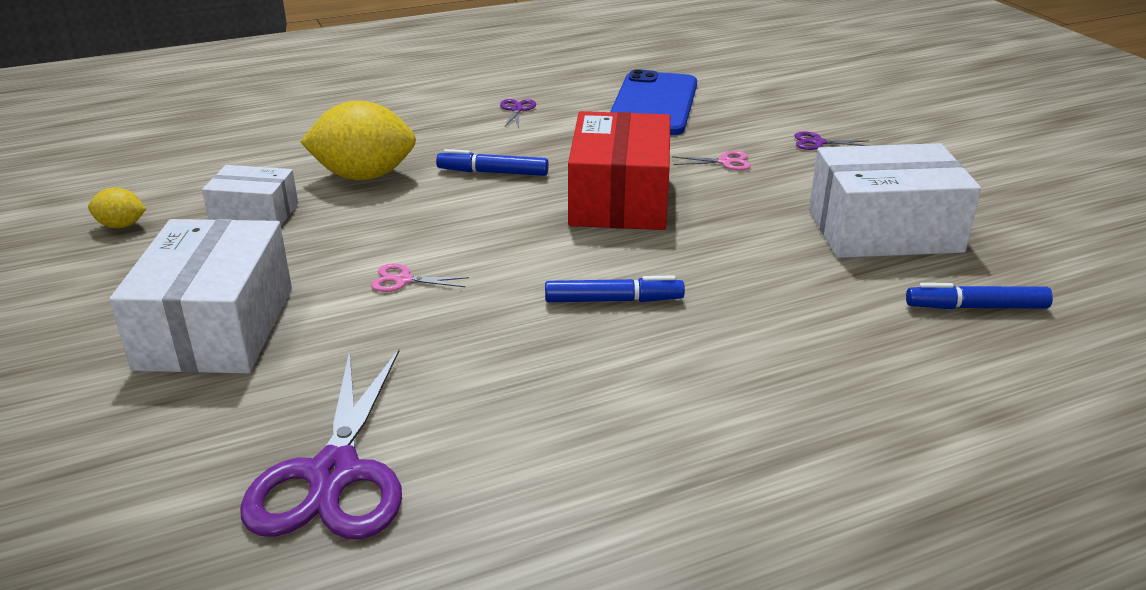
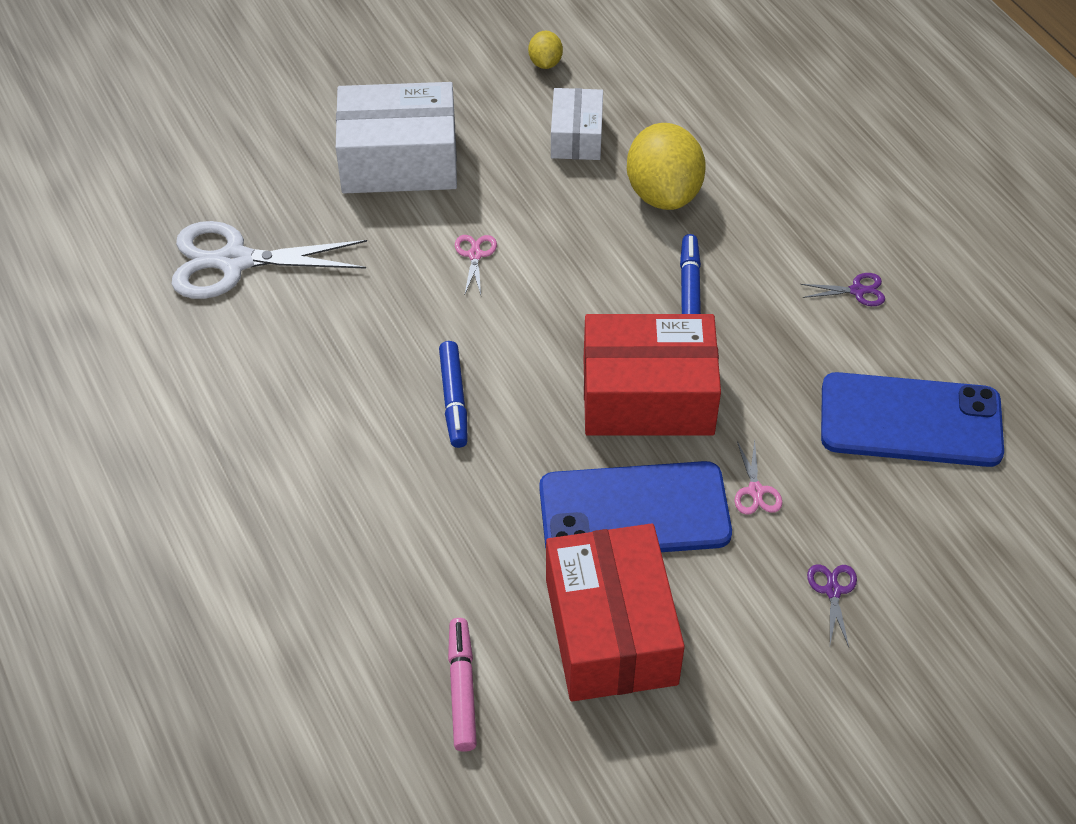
camera: 85 degrees right, 20 degrees up
purple scissors [240,349,402,539] -> white scissors [172,221,367,299]
white box [809,143,981,258] -> red box [546,523,685,702]
blue marker [906,283,1053,309] -> pink marker [448,618,477,752]
none -> blue phone [539,461,732,552]

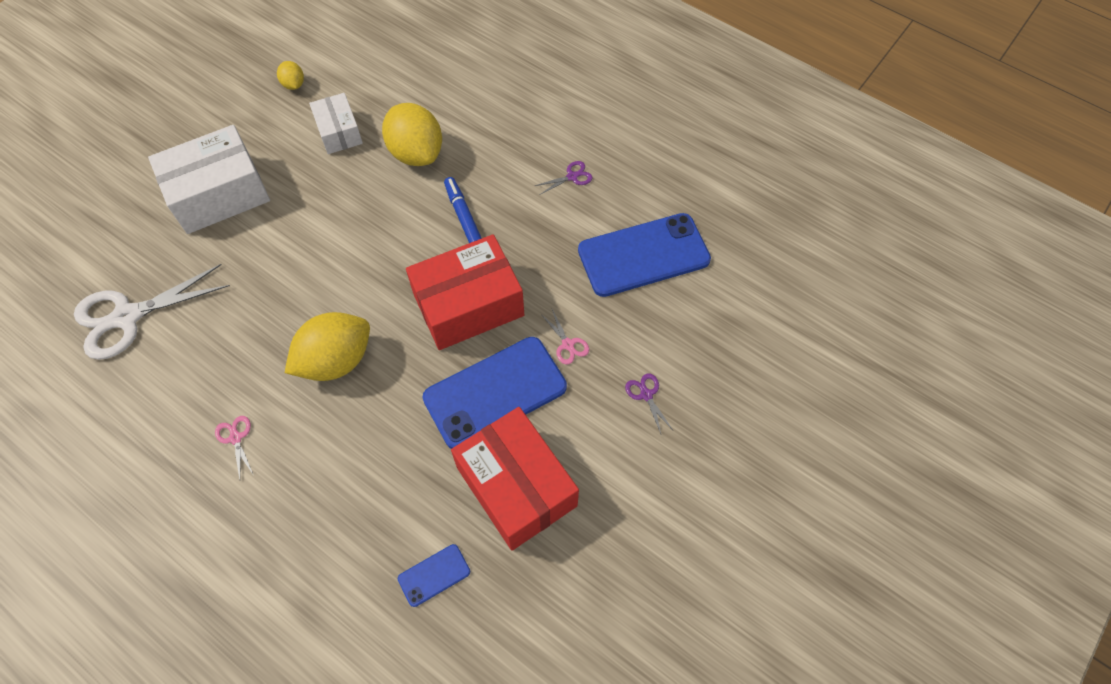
camera: 25 degrees left, 10 degrees up
blue marker [439,341,468,448] -> yellow lemon [285,312,370,381]
pink marker [448,618,477,752] -> blue phone [398,544,470,607]
pink scissors [455,235,497,296] -> pink scissors moved to [215,416,254,479]

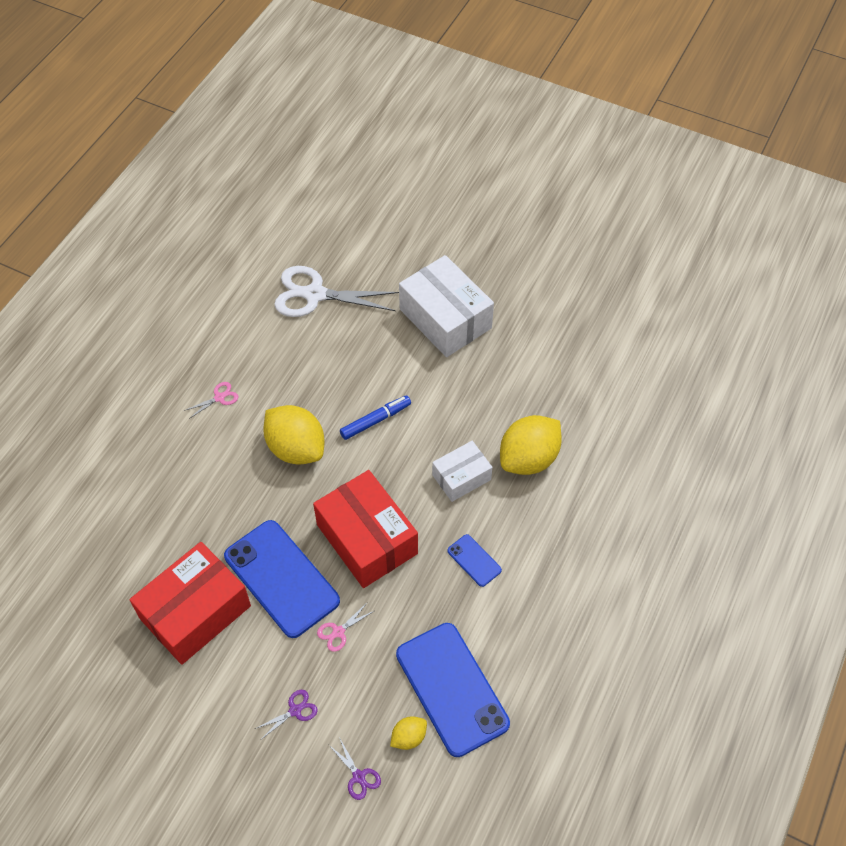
camera: 80 degrees right, 5 degrees down
white scissors [74,264,230,360] -> white scissors turned 45 degrees counterclockwise [274,266,399,317]
yellow lemon [277,61,304,90] -> yellow lemon moved to [390,716,427,750]
white box [309,93,363,154] -> white box moved to [432,441,493,502]
blue phone [398,544,470,607] -> blue phone moved to [447,534,502,587]
blue marker [444,177,482,243] -> blue marker moved to [340,395,411,440]
purple scissors [535,161,593,195] -> purple scissors moved to [329,737,381,800]

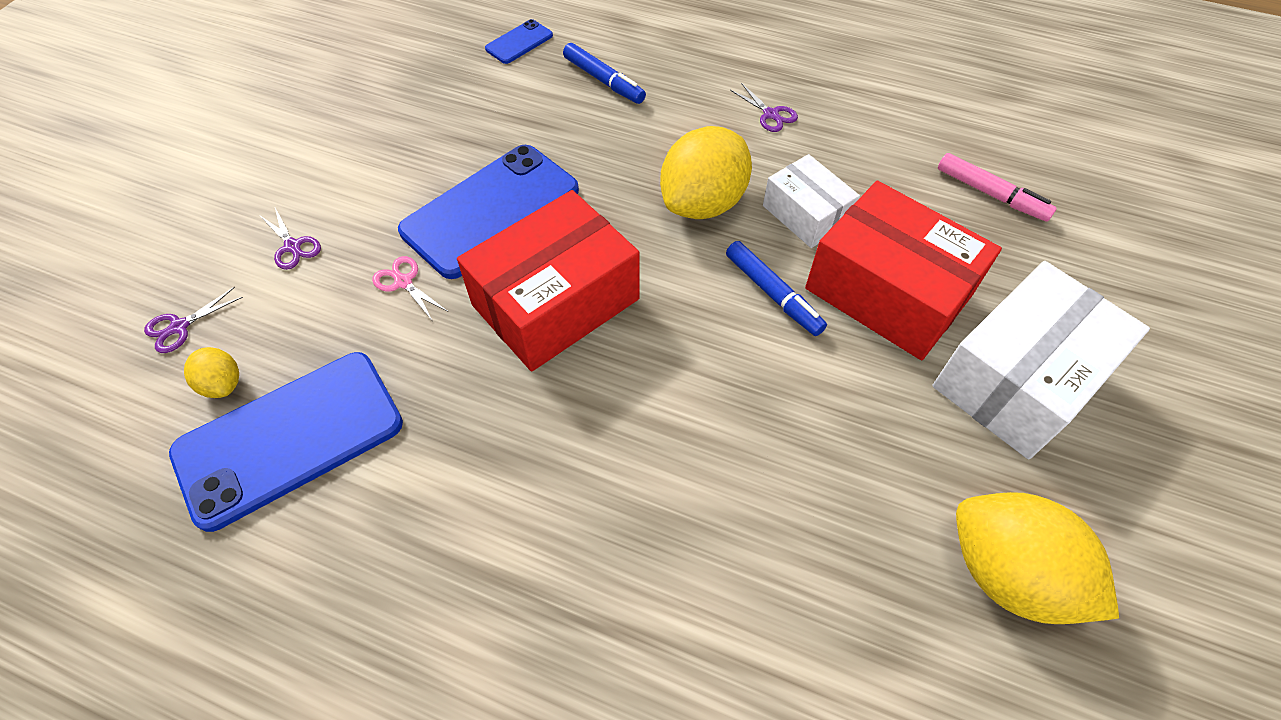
camera: 85 degrees right, 0 degrees up
red box [129,542,251,665] -> red box moved to [805,181,1002,360]
pink scissors [184,382,238,419] -> purple scissors [730,83,798,132]
white scissors [274,266,399,317] -> pink marker [938,153,1057,222]
white box [432,441,493,502] -> white box moved to [763,154,860,248]
blue phone [447,534,502,587] -> blue phone moved to [485,19,553,64]
yellow lemon [500,415,562,475] -> yellow lemon moved to [956,492,1119,624]
none -> blue marker [563,43,646,104]

